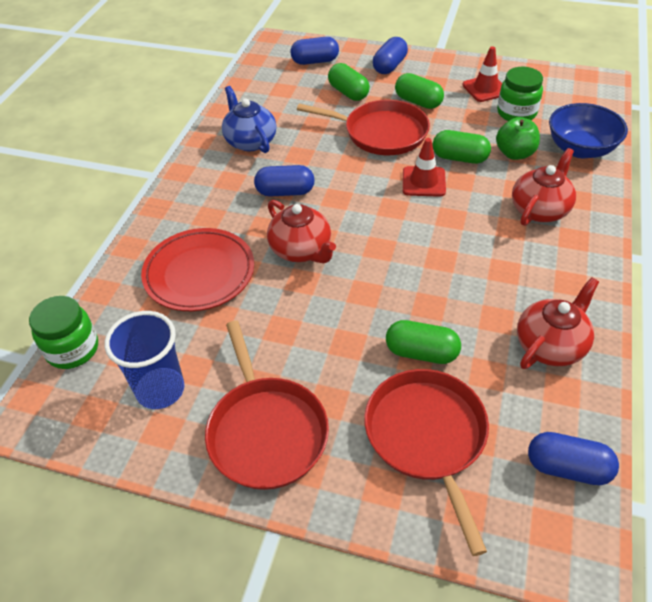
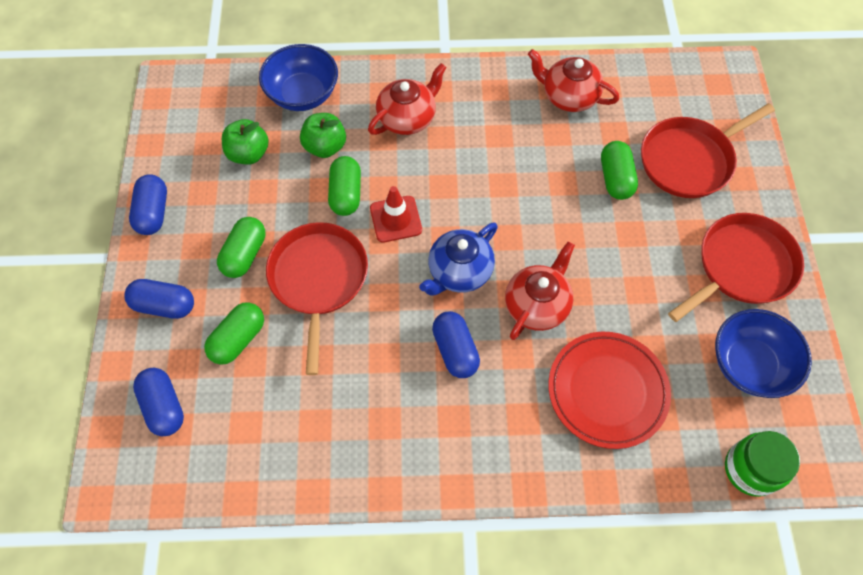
camera: 110 degrees left, 15 degrees up
blue cup [105,311,184,409] -> blue bowl [715,309,812,398]
blue teapot [222,86,277,153] -> blue teapot moved to [419,222,498,296]
red traffic cone [463,46,502,102] -> none
green jar [497,67,543,121] -> green apple [222,119,269,164]
red teapot [512,148,576,226] -> red teapot turned 120 degrees clockwise [368,63,447,135]
blue capsule [528,432,619,485] -> blue capsule moved to [129,174,167,235]

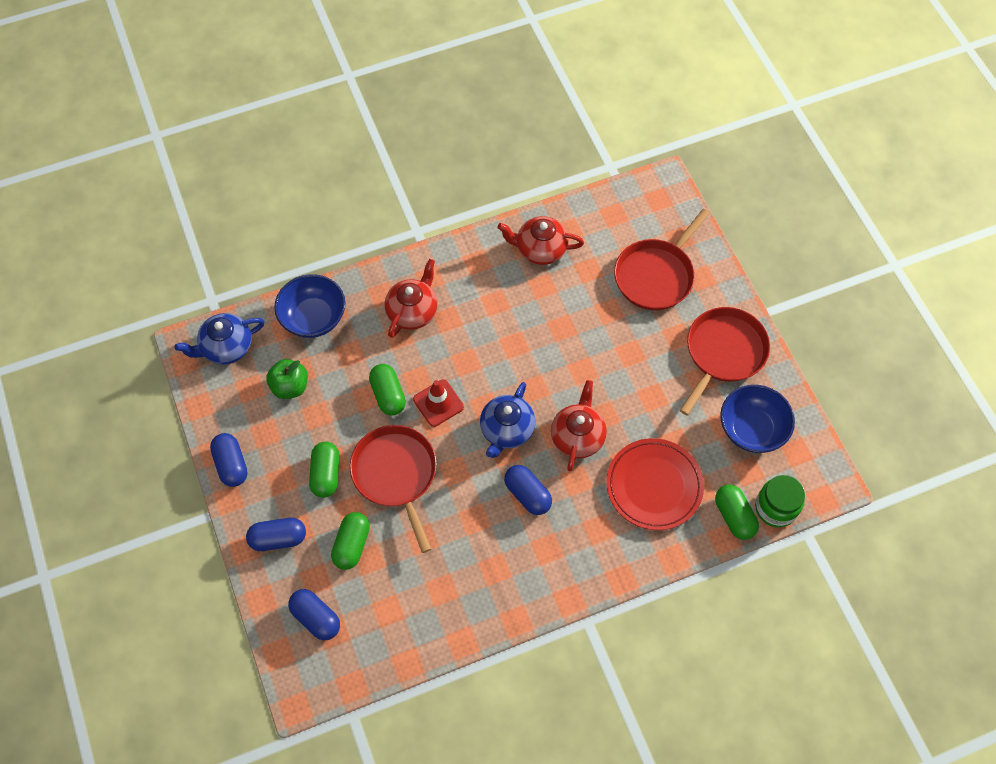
camera: 20 degrees left, 0 degrees up
green apple [300,113,346,158] -> none
green capsule [601,141,638,200] -> green capsule moved to [715,485,759,540]
none -> blue teapot [175,313,265,365]

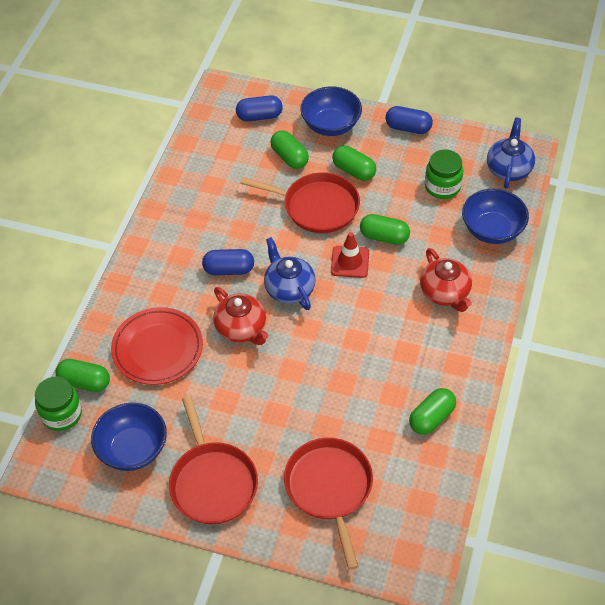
camera: 130 degrees right, 10 degrees down
blue capsule [246,518,306,551] -> blue bowl [300,86,362,136]
green apple [266,359,308,399] -> green jar [425,150,463,199]
red teapot [497,216,584,265] -> green capsule [409,388,456,435]

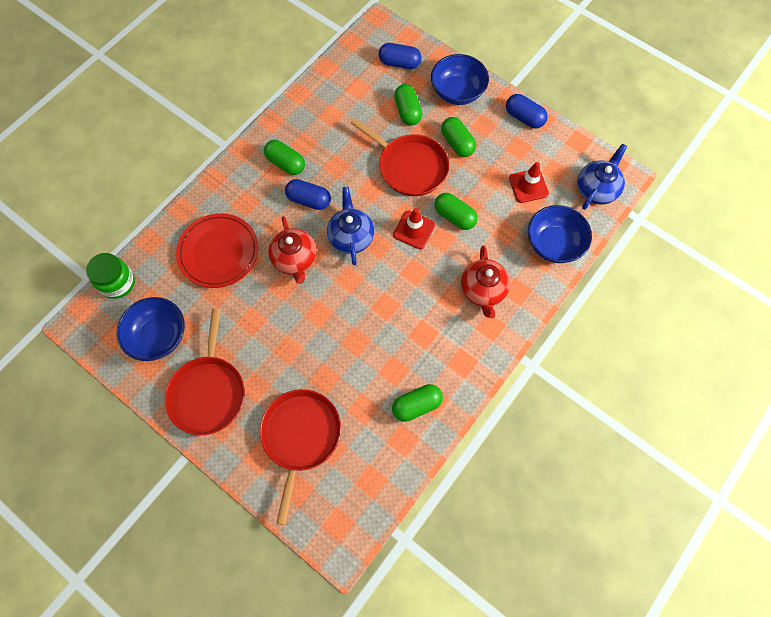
camera: 20 degrees right, 15 degrees up
green capsule [55,359,110,392] -> green capsule moved to [264,140,305,175]
green jar [425,150,463,199] -> red traffic cone [509,162,549,203]

